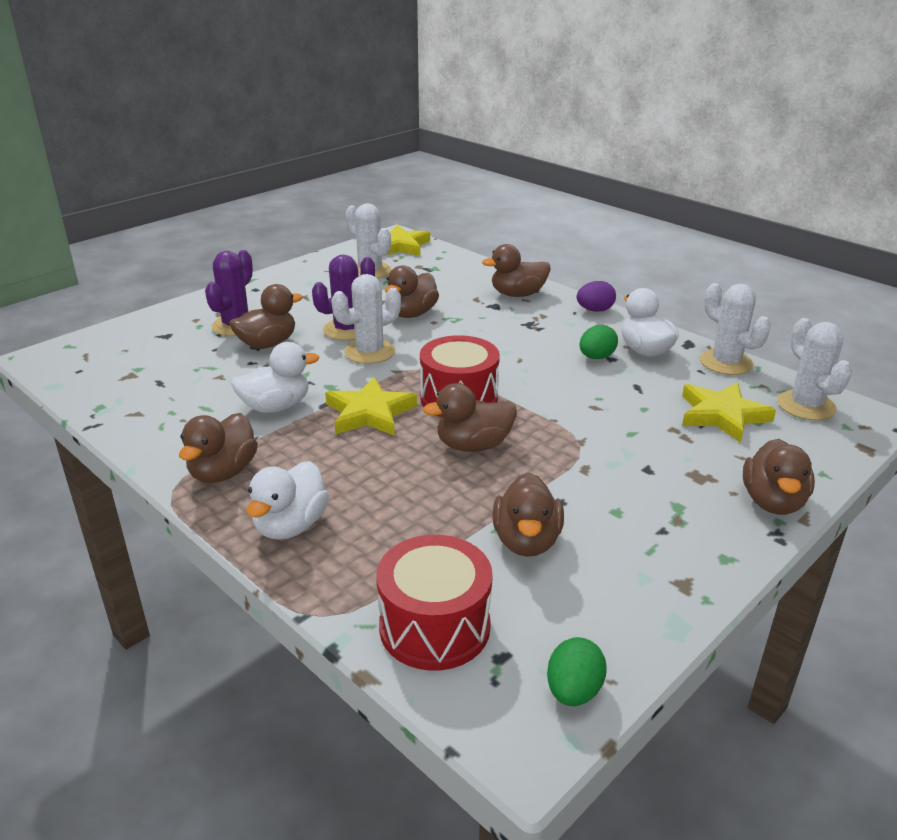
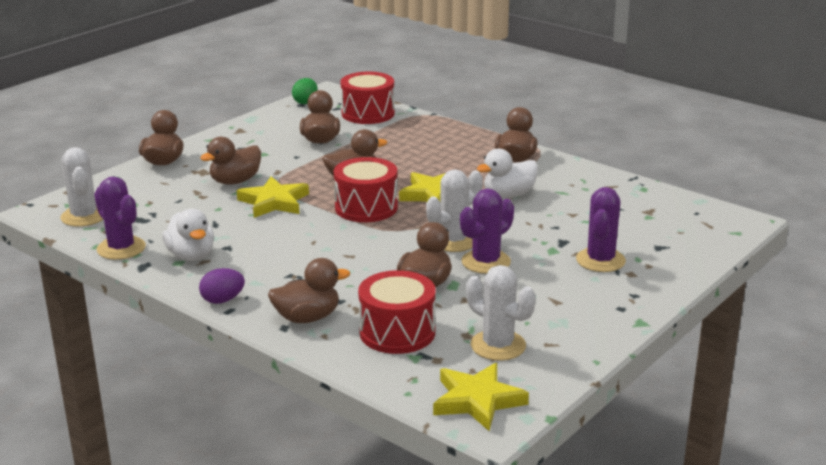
camera: 175 degrees right, 5 degrees down
brown duck [229,284,303,349] -> brown duck moved to [200,137,261,185]
white duck [246,461,329,540] -> none
green egg [579,325,618,359] -> none
yellow star [682,382,776,443] -> yellow star moved to [237,176,309,218]
white cactus [700,283,771,375] -> purple cactus [94,176,146,260]
none -> red drum [358,270,436,354]

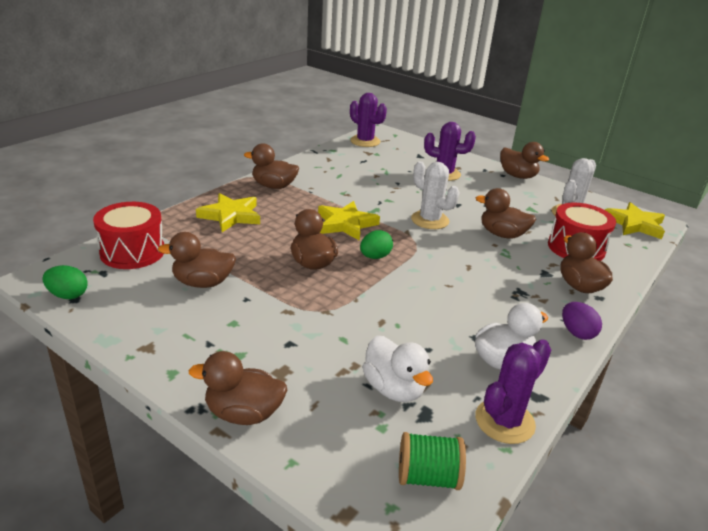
camera: 95 degrees left, 5 degrees up
white cactus [61,148,103,227] -> green spool [399,432,466,490]
brown duck [200,137,261,185] -> brown duck moved to [501,142,549,179]
yellow star [237,176,309,218] -> yellow star moved to [196,193,260,232]
red drum [334,157,398,222] -> green egg [360,230,393,259]
purple cactus [460,189,514,274] -> purple cactus moved to [350,93,387,147]
white duck [477,148,538,198] -> white duck moved to [363,336,433,402]

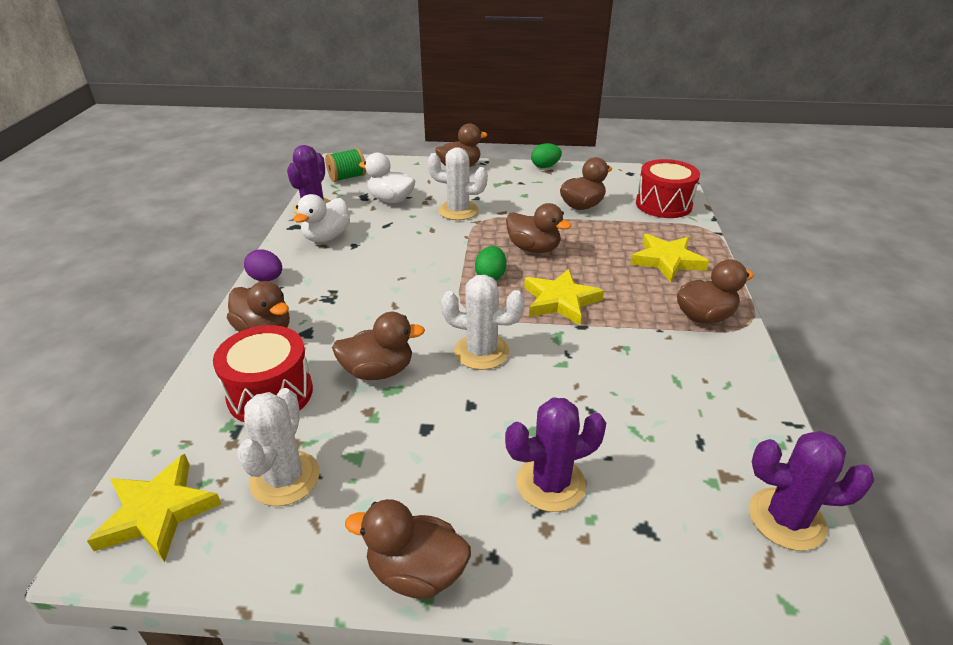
camera: 150 degrees right, 5 degrees up
green egg [42,265,88,299] -> green egg moved to [531,143,562,168]
none -> white cactus [428,147,488,220]

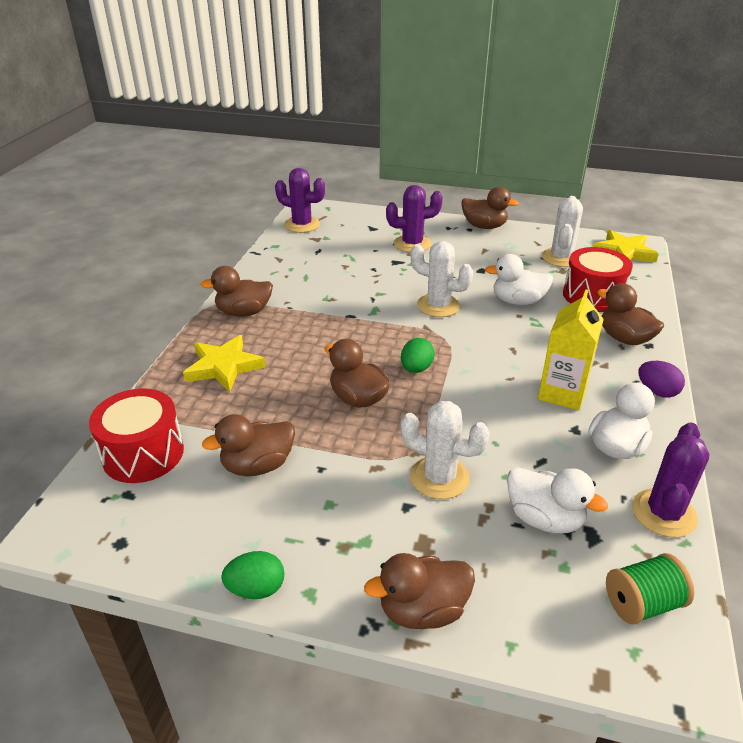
camera: 170 degrees left, 0 degrees up
brown duck [332,312,425,380] -> white duck [485,254,553,305]
yellow star [524,269,604,325] -> none
none -> yellow carton [538,290,604,410]

